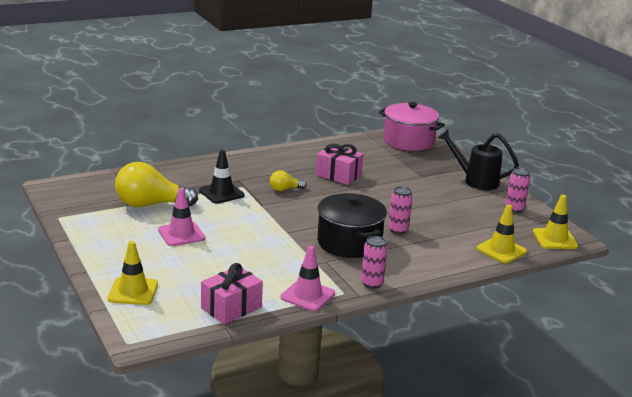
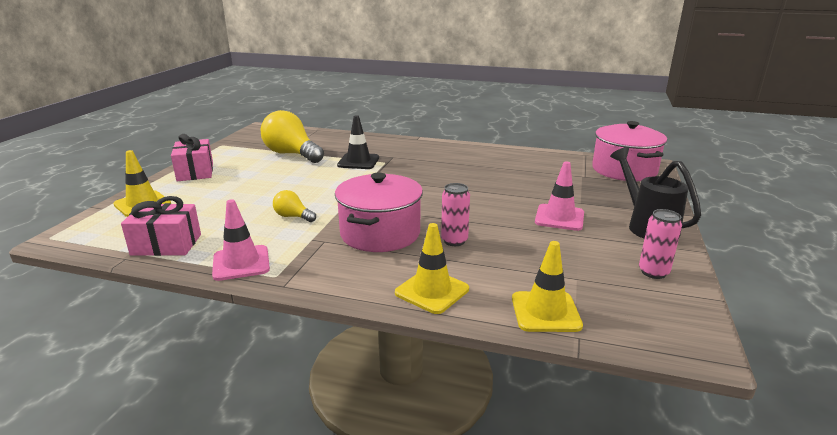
camera: 45 degrees right, 0 degrees up
pink traffic cone [158,188,205,246] -> pink traffic cone moved to [535,161,584,231]
yellow light bulb [270,170,306,191] -> yellow light bulb moved to [273,190,316,222]
pink gift [316,144,363,185] -> pink gift moved to [171,134,213,181]
black pot [317,193,387,258] -> pink pot [335,173,423,252]
pink can [361,236,387,289] -> none
yellow traffic cone [532,195,578,249] -> yellow traffic cone moved to [395,223,469,314]

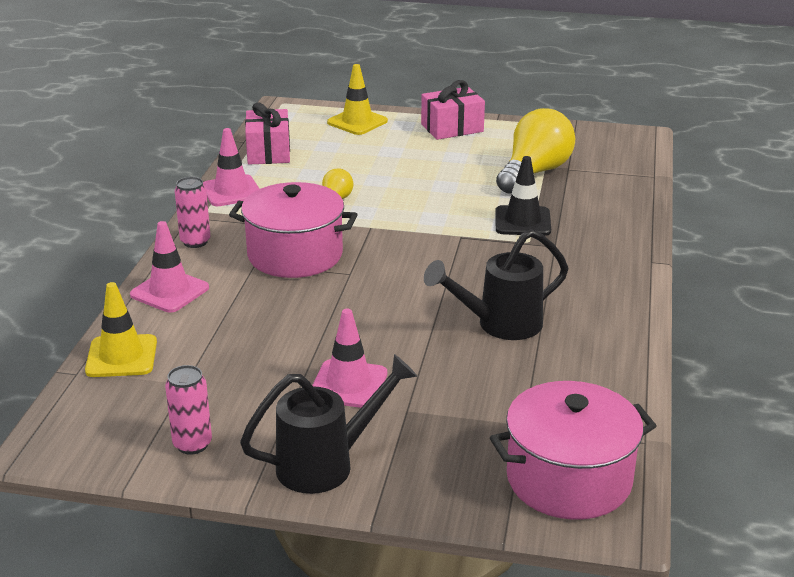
camera: 85 degrees right, 5 degrees up
yellow traffic cone [395,223,469,314] -> pink traffic cone [130,221,209,313]
pink can [441,183,470,246] -> pink can moved to [175,177,210,248]
none -> black watering can [424,229,568,340]

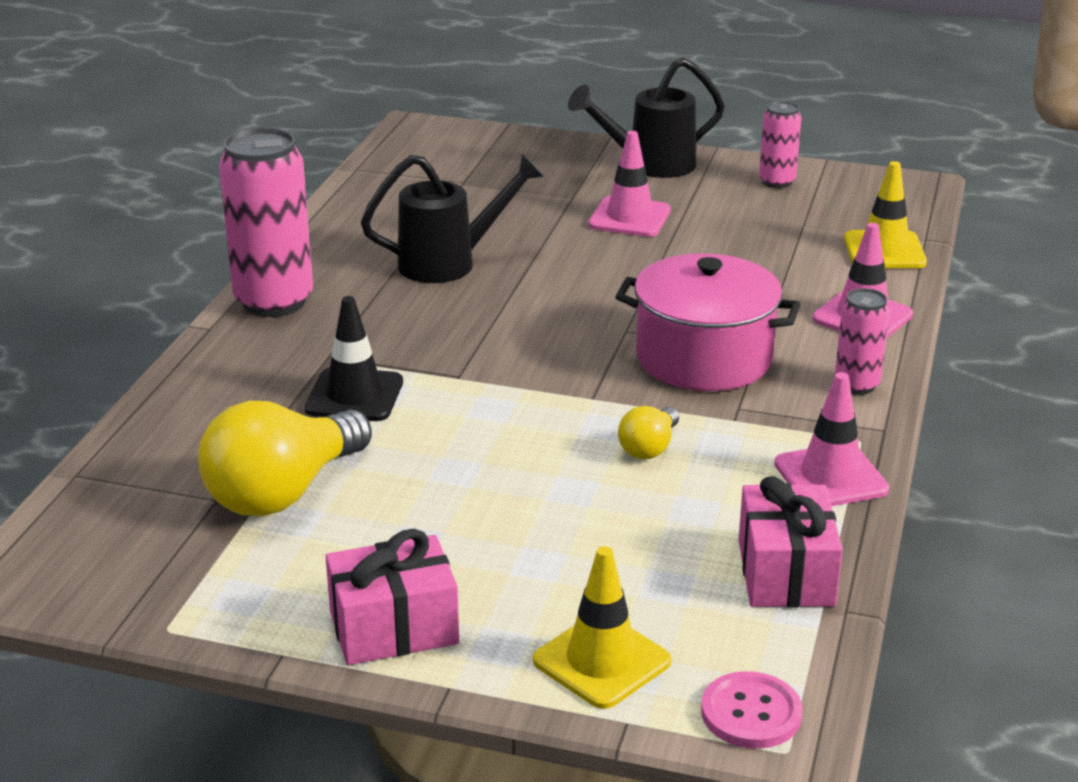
camera: 175 degrees left, 0 degrees up
pink pot [490,381,656,520] -> none
none -> pink can [219,127,313,317]
none -> pink button [701,671,803,749]

